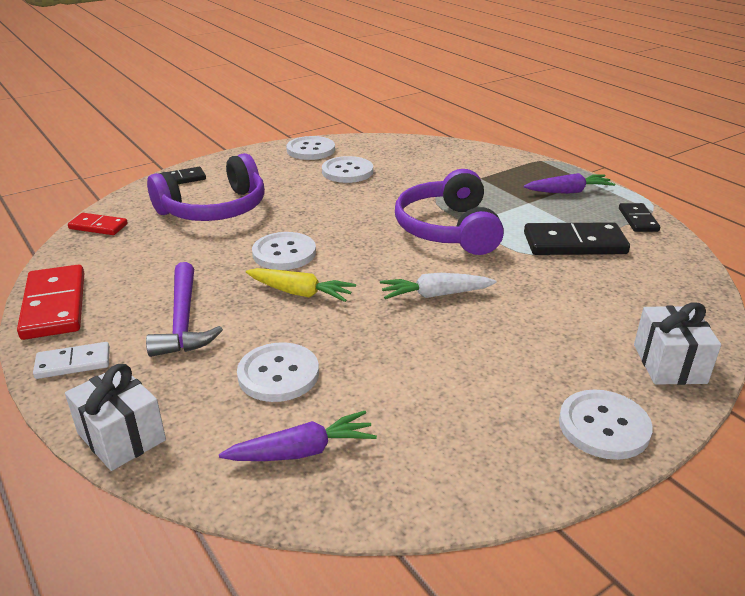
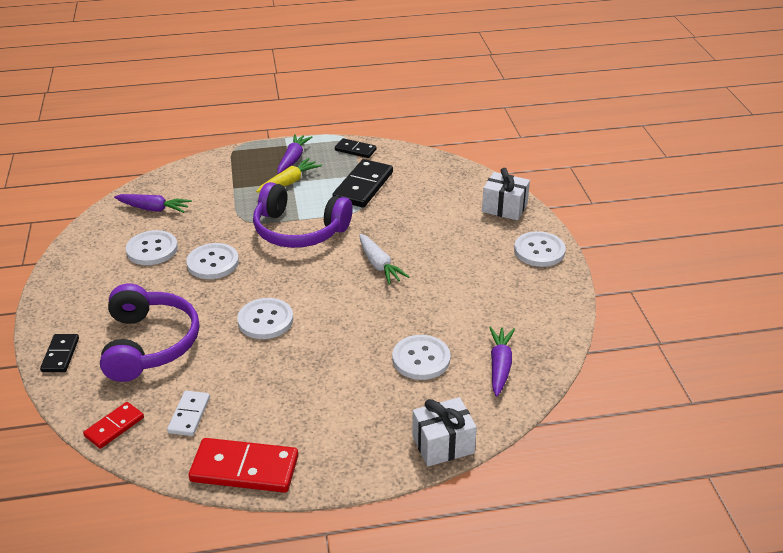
camera: 65 degrees left, 5 degrees up
white domino [33,342,110,379] -> white domino moved to [167,391,210,436]
purple hammer [146,262,223,357] -> none
yellow carrot [246,268,356,302] -> yellow carrot moved to [256,158,322,193]
white button [286,136,335,160] -> white button moved to [186,243,239,279]
white carrot [380,273,497,299] -> white carrot turned 45 degrees counterclockwise [359,234,409,285]
none -> purple carrot [114,194,192,213]

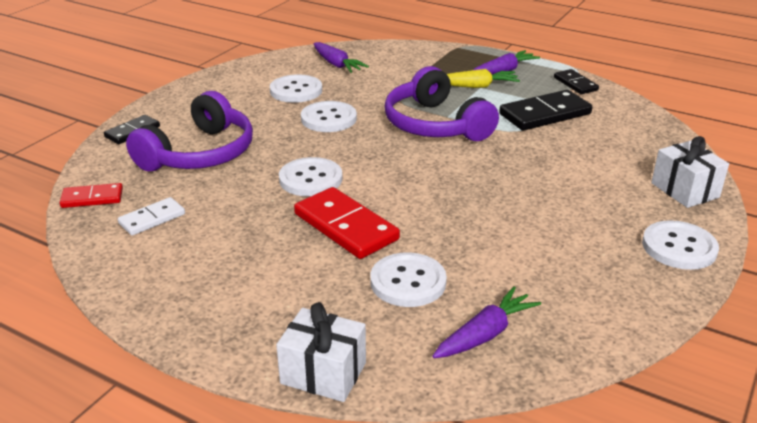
camera: 40 degrees right, 5 degrees down
red domino [188,438,298,493] -> red domino moved to [294,187,400,259]
white carrot [359,234,409,285] -> none

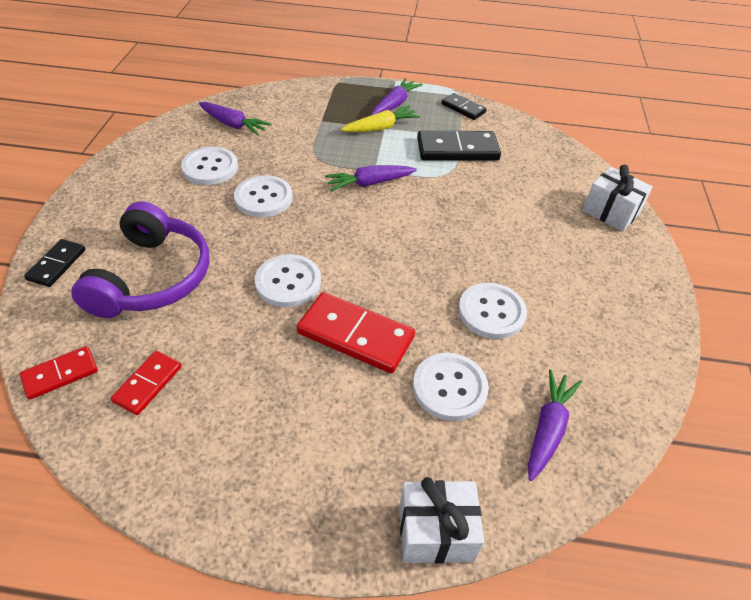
camera: 25 degrees left, 15 degrees up
white domino [118,197,185,236] -> red domino [111,351,182,415]
purple headphones [384,66,499,141] -> purple carrot [325,165,417,191]
black domino [499,90,592,131] -> black domino turned 45 degrees clockwise [417,131,501,161]
white button [642,220,719,270] -> white button moved to [458,283,527,339]

